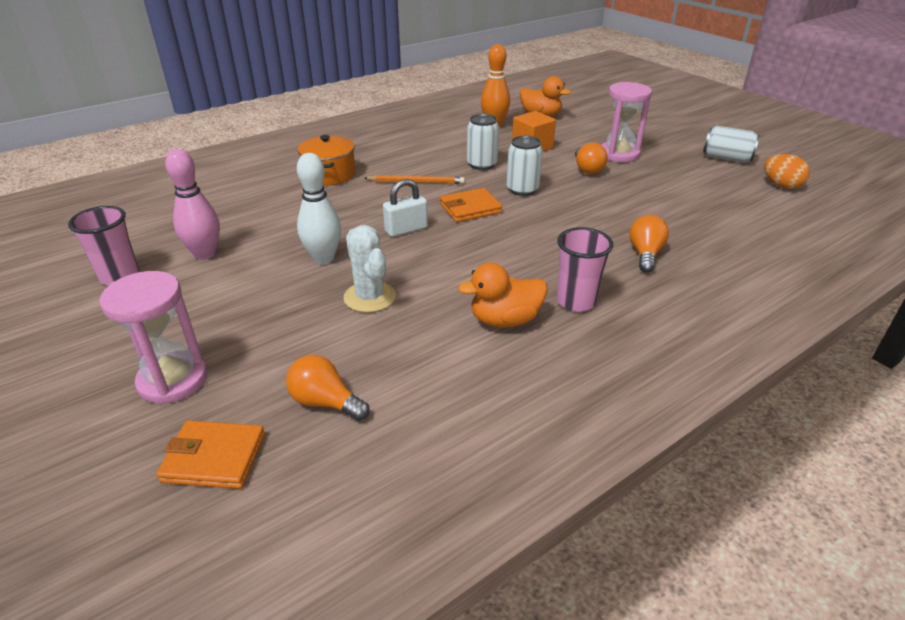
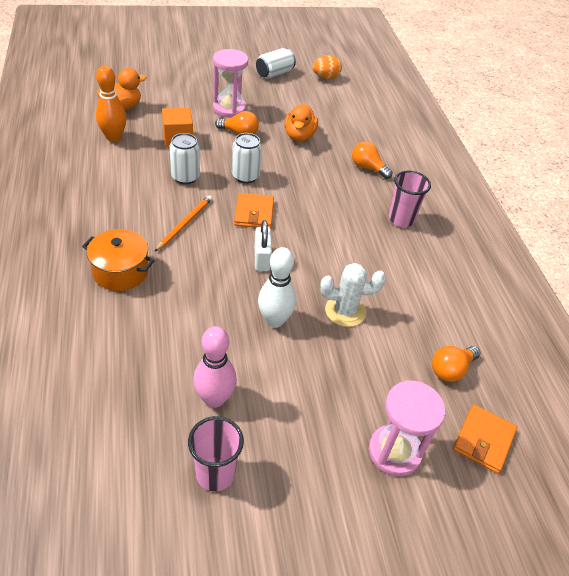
camera: 70 degrees left, 10 degrees up
orange duck [458,262,548,327] -> orange duck moved to [284,104,318,141]

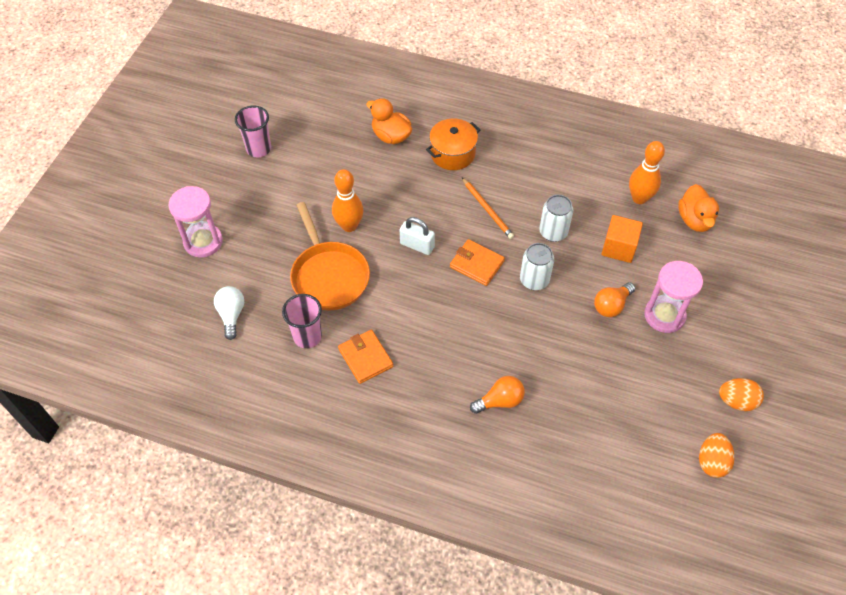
camera: 125 degrees right, 10 degrees up
pink bowling pin [193,326,237,408] -> none
white can [256,48,296,79] -> orange egg [719,378,764,411]
white bowling pin [258,247,296,328] -> orange bowling pin [332,169,364,232]
orange duck [284,104,318,141] -> orange duck moved to [366,98,412,144]
white cactus [320,263,386,327] -> orange pan [290,202,370,310]
pink cup [389,170,431,227] -> pink cup moved to [282,294,322,348]
orange light bulb [432,346,480,382] -> white light bulb [214,286,244,340]
orange wallet [453,404,517,474] -> orange wallet moved to [338,330,393,384]

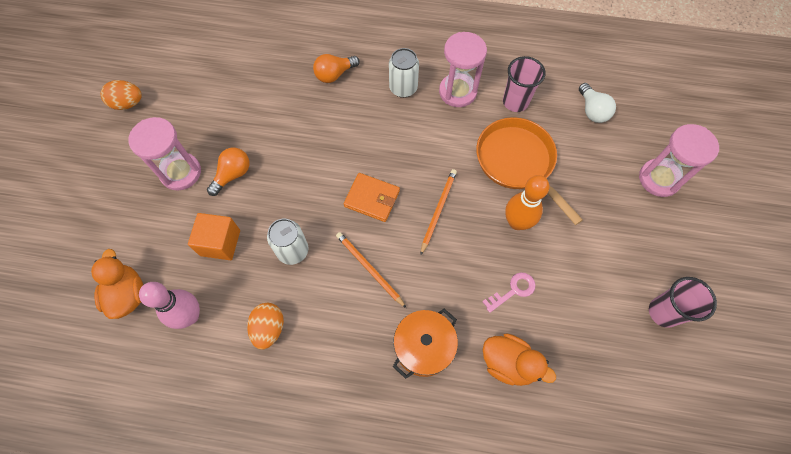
camera: 170 degrees right, 10 degrees up
orange wallet [338,330,393,384] -> pink hourglass [439,32,487,107]
white padlock [400,217,435,255] -> orange pencil [420,169,457,255]
white can [520,243,554,290] -> white can moved to [389,48,419,98]
orange bowling pin [629,141,665,204] -> pink bowling pin [139,282,200,329]
orange egg [699,433,735,478] -> orange egg moved to [247,303,284,349]
none -> pink key [482,272,536,313]

